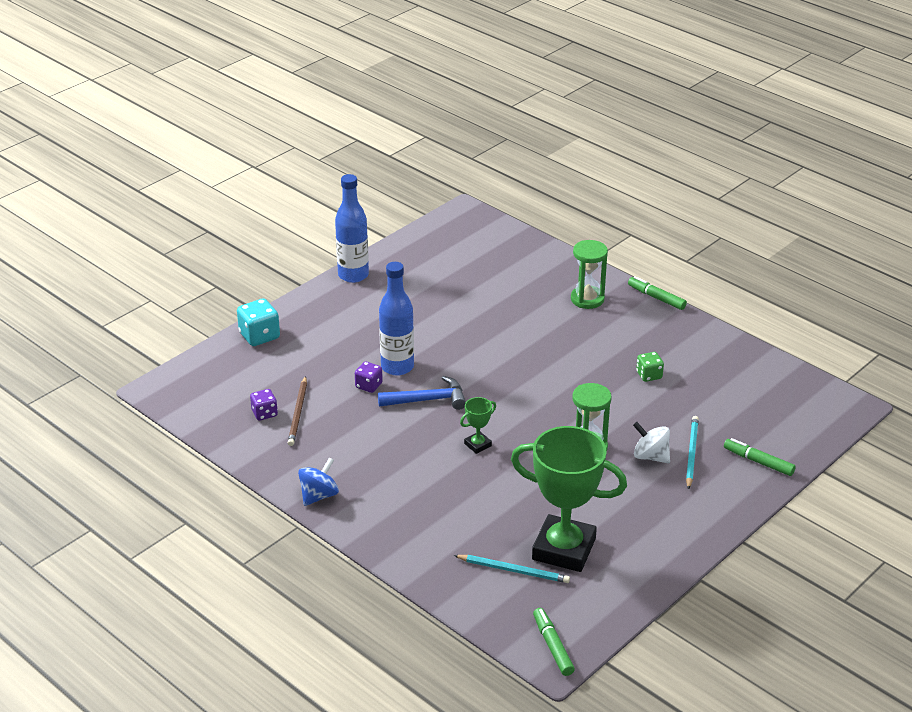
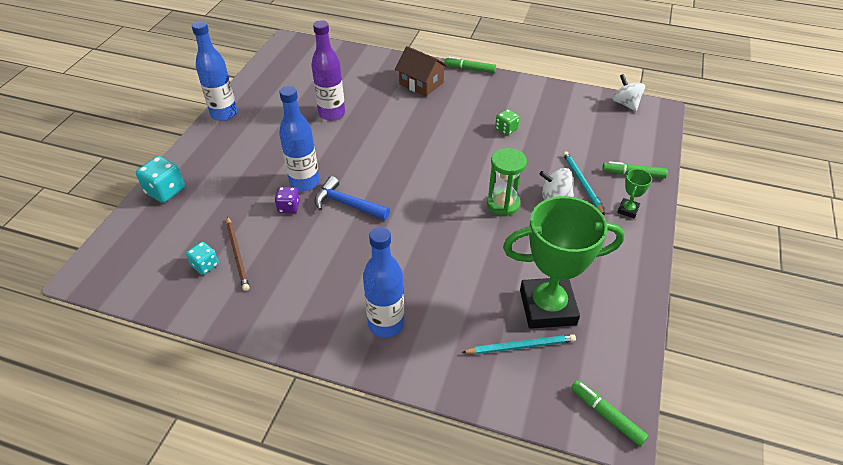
camera: 25 degrees left, 10 degrees up
purple dice [250,389,278,421] -> turquoise dice [186,242,219,275]
blue spinning top [298,457,339,506] -> none
blue hammer [378,376,466,410] -> blue hammer turned 120 degrees counterclockwise [314,176,390,220]
green trophy [460,397,496,454] -> green trophy moved to [617,169,652,218]
green hourglass [571,240,608,309] -> brown house [395,46,448,97]
none -> purple bottle [311,20,345,121]
none -> blue bottle [363,227,404,338]
none -> white spinning top [613,74,645,111]

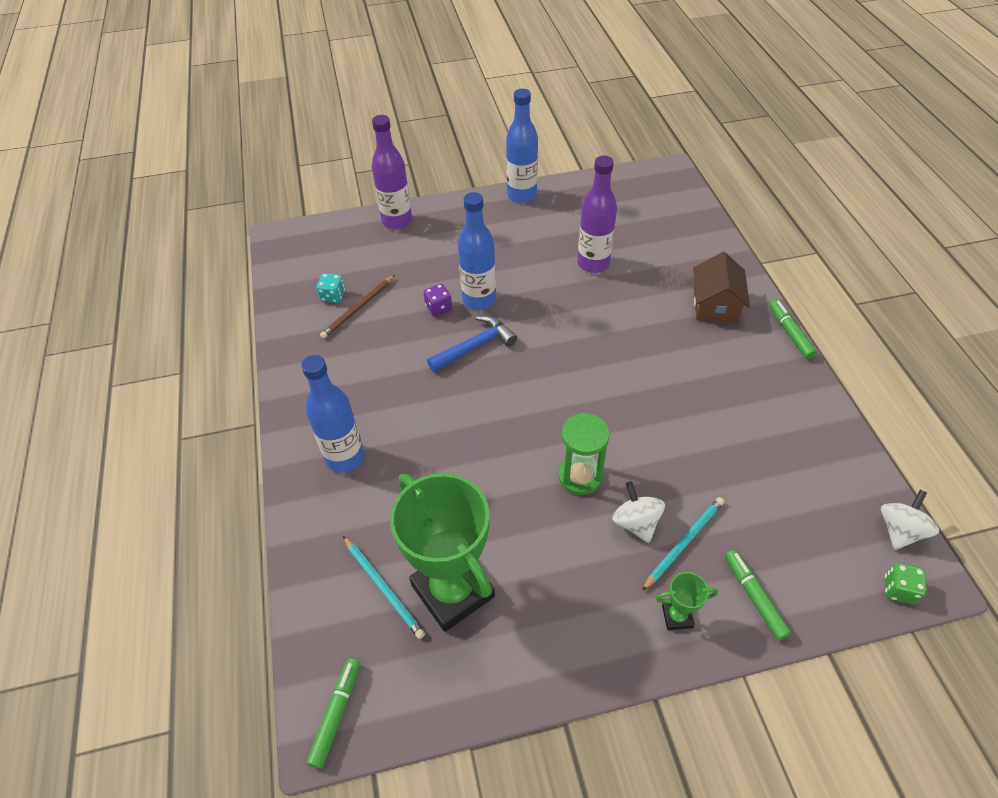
camera: 60 degrees right, 5 degrees up
turquoise dice [136,156,185,203] -> purple bottle [372,115,412,230]
blue hammer [314,176,390,220] -> blue hammer turned 60 degrees clockwise [427,315,517,372]
green dice [495,109,520,135] -> green dice moved to [885,563,927,604]

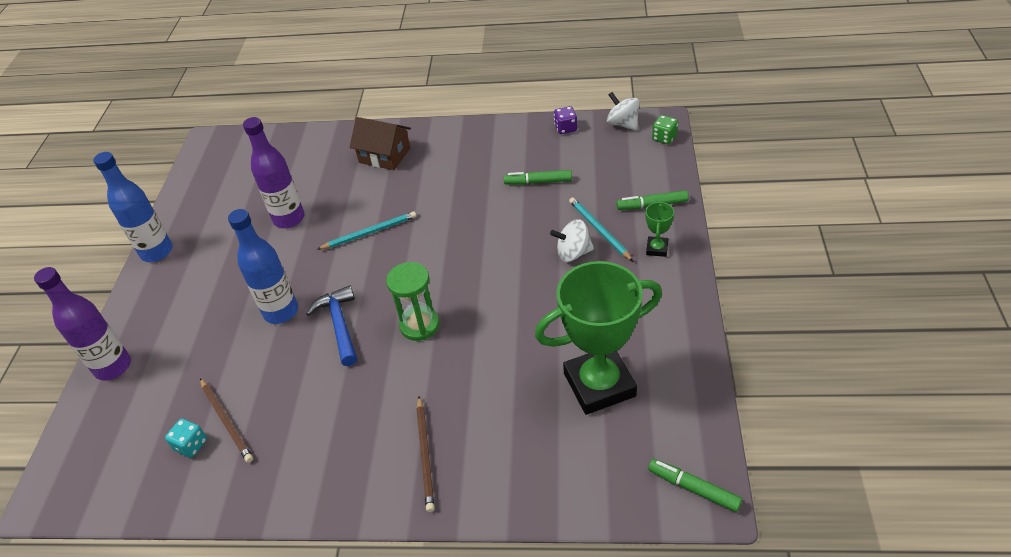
camera: 70 degrees left, 5 degrees down
blue bottle [301,355,364,473] -> brown pencil [416,396,435,512]
turquoise pencil [343,536,425,639] -> turquoise pencil moved to [317,211,416,250]
purple dice [423,284,452,316] -> purple dice moved to [554,106,577,134]
green hourglass [558,413,610,495] -> green hourglass moved to [386,262,440,341]
green marker [769,300,817,359] -> green marker moved to [504,170,572,185]

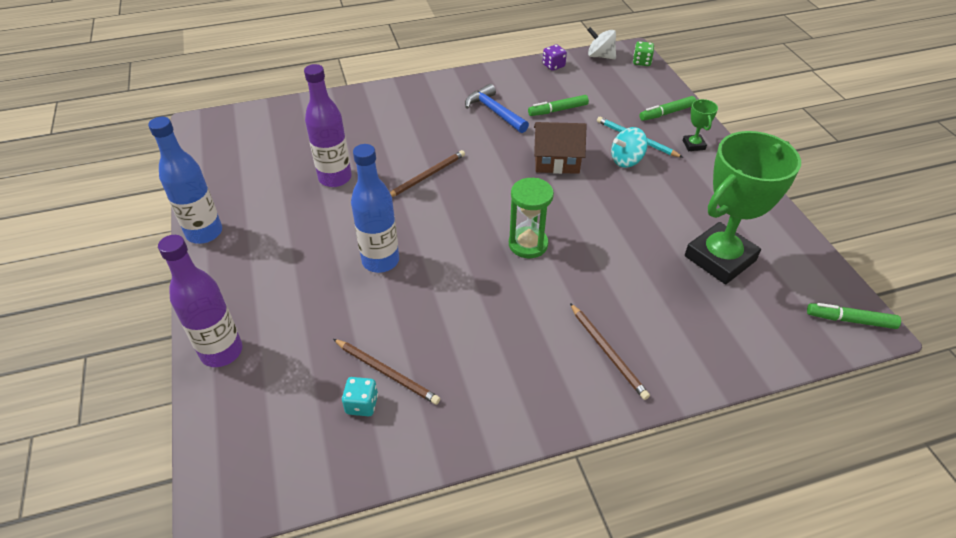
camera: 25 degrees left, 0 degrees up
blue hammer [306,285,357,366] -> blue hammer moved to [465,84,529,133]
turquoise pencil [317,211,416,250] -> brown pencil [390,150,465,197]
brown house [350,117,411,170] -> brown house moved to [534,122,587,174]
white spinning top [550,219,594,262] -> turquoise spinning top [611,127,648,168]

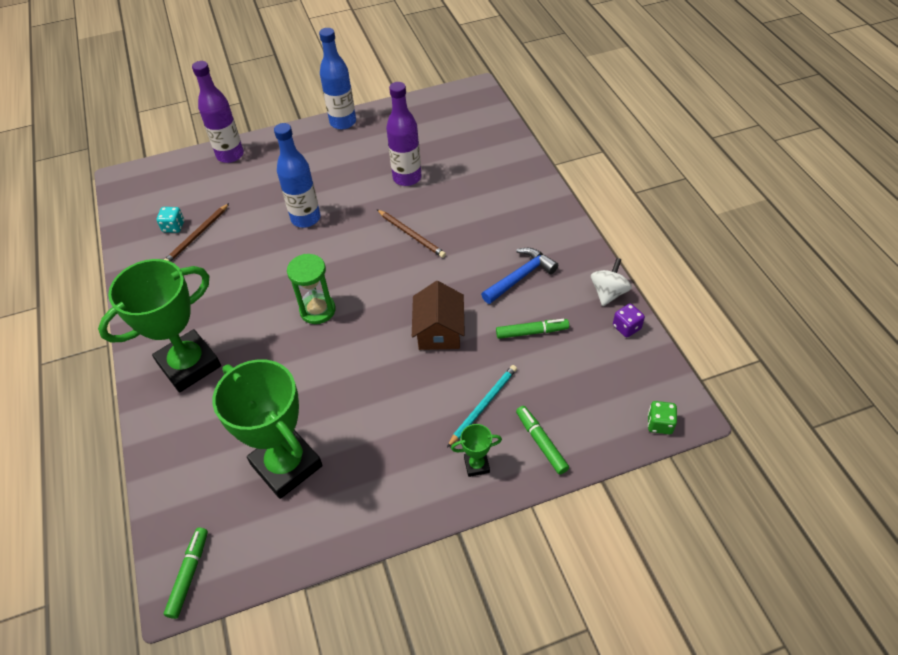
camera: 90 degrees right, 5 degrees up
green marker [528,95,589,116] -> green marker turned 105 degrees clockwise [496,319,569,339]
brown pencil [570,303,650,400] -> green trophy [98,259,221,392]
white spinning top [587,27,616,59] -> white spinning top moved to [591,258,632,306]
turquoise spinning top [611,127,648,168] -> none

